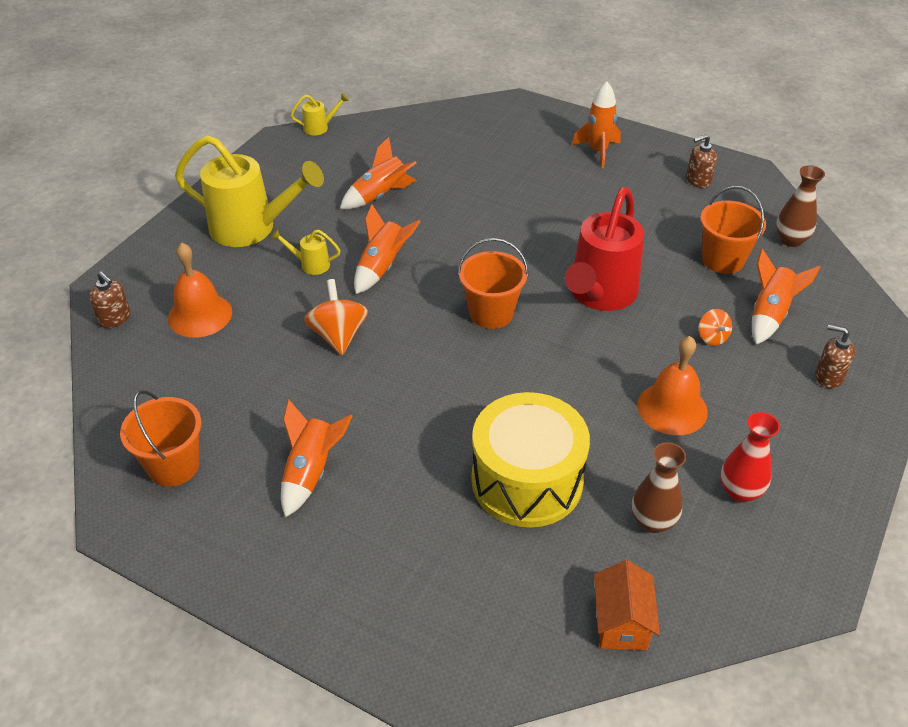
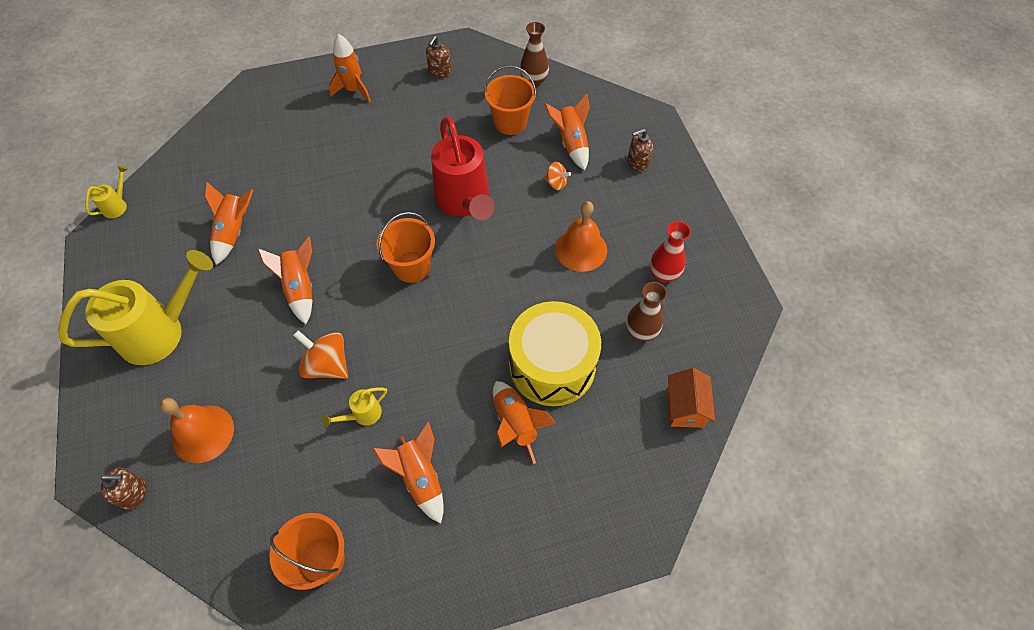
camera: 45 degrees left, 15 degrees up
yellow watering can [271,229,341,275] -> yellow watering can moved to [322,387,387,427]
orange house [594,560,660,650] -> orange house turned 45 degrees clockwise [667,368,715,428]
none -> orange rocket [493,381,556,464]

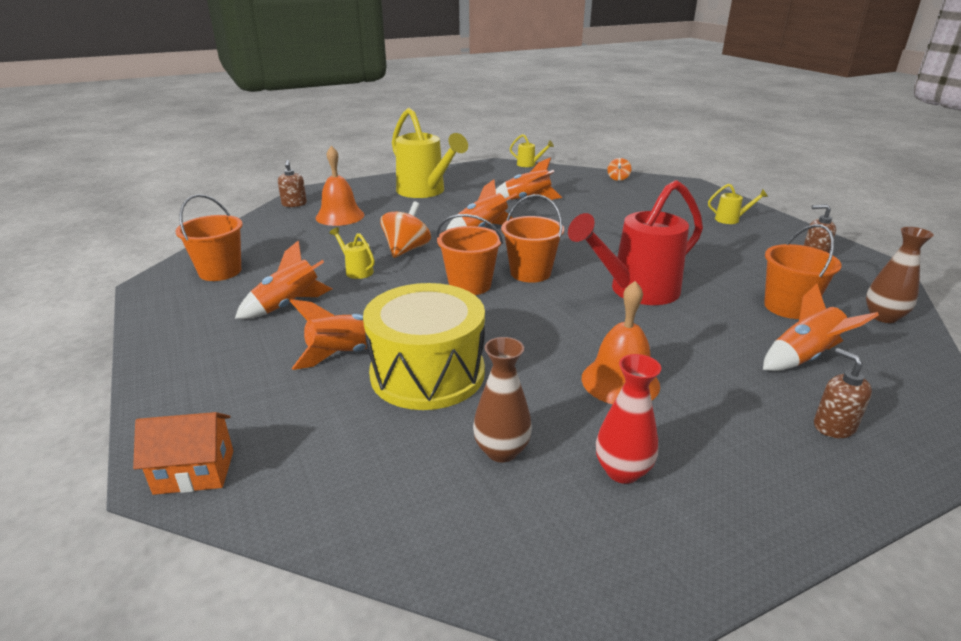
camera: 80 degrees right, 30 degrees down
orange rocket [329,34,371,102] -> yellow watering can [708,184,768,224]
orange spinning top [544,162,571,190] -> orange spinning top moved to [607,158,631,181]
orange house [667,368,715,428] -> orange house moved to [133,412,233,495]
none -> orange bucket [437,214,503,295]

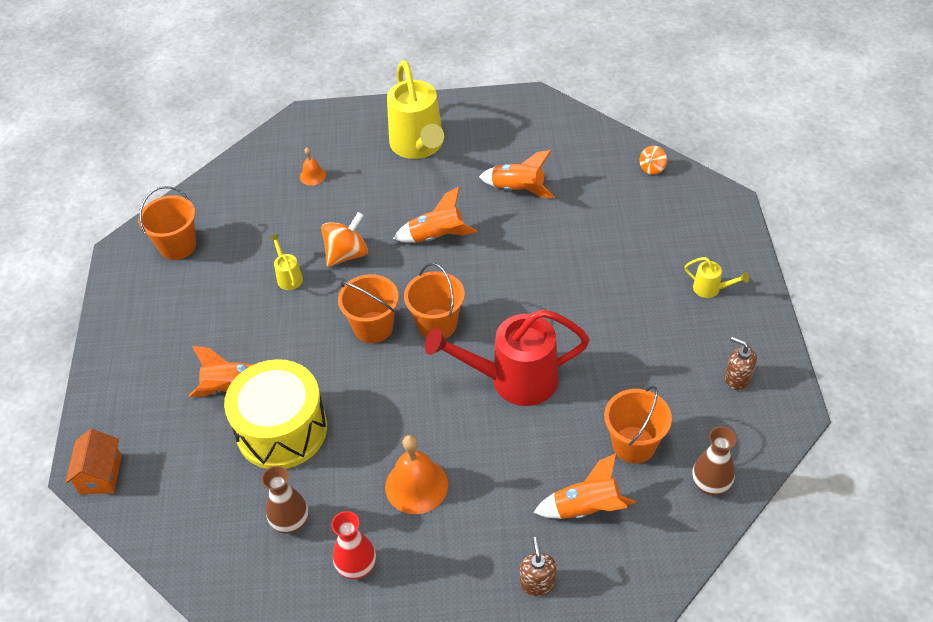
camera: 25 degrees right, 20 degrees up
orange house [133,412,233,495] -> orange house turned 75 degrees clockwise [65,429,122,494]
orange rocket [235,241,332,319] -> none
brown soap dispenser [278,160,307,207] -> none
orange bell [316,146,364,226] -> orange bell [300,147,326,186], size x0.53
yellow watering can [510,134,554,167] -> none

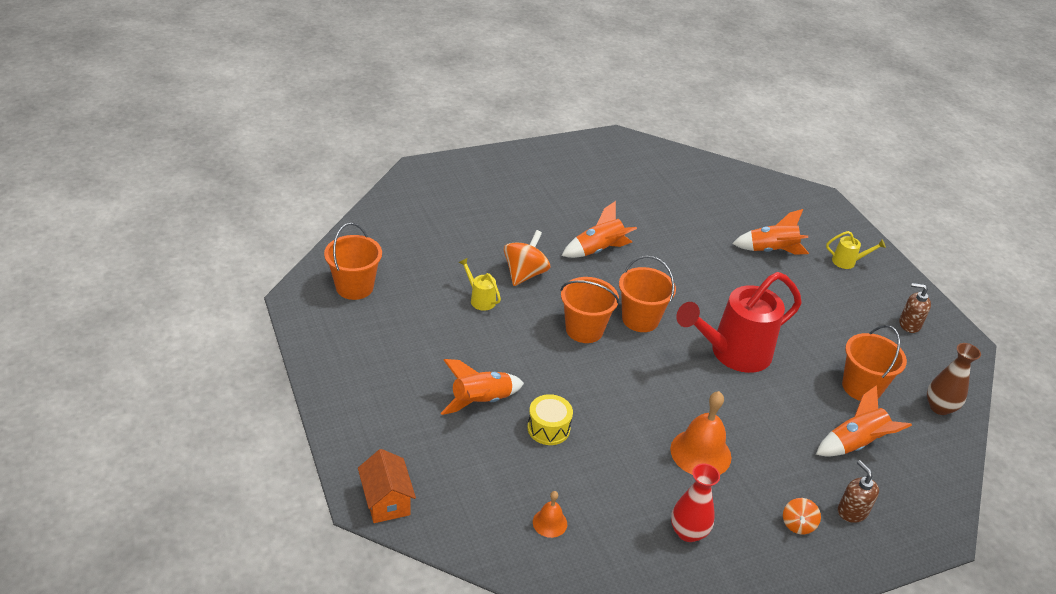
camera: 25 degrees left, 10 degrees down
yellow drum [224,359,327,469] -> yellow drum [527,394,573,445], size x0.47
brown vase [262,466,308,534] -> none
orange bell [300,147,326,186] -> orange bell moved to [533,491,567,538]
yellow watering can [387,60,444,159] -> none
orange rocket [479,150,555,199] -> orange rocket moved to [732,209,809,255]
orange spinning top [639,146,667,175] -> orange spinning top moved to [783,498,821,534]

